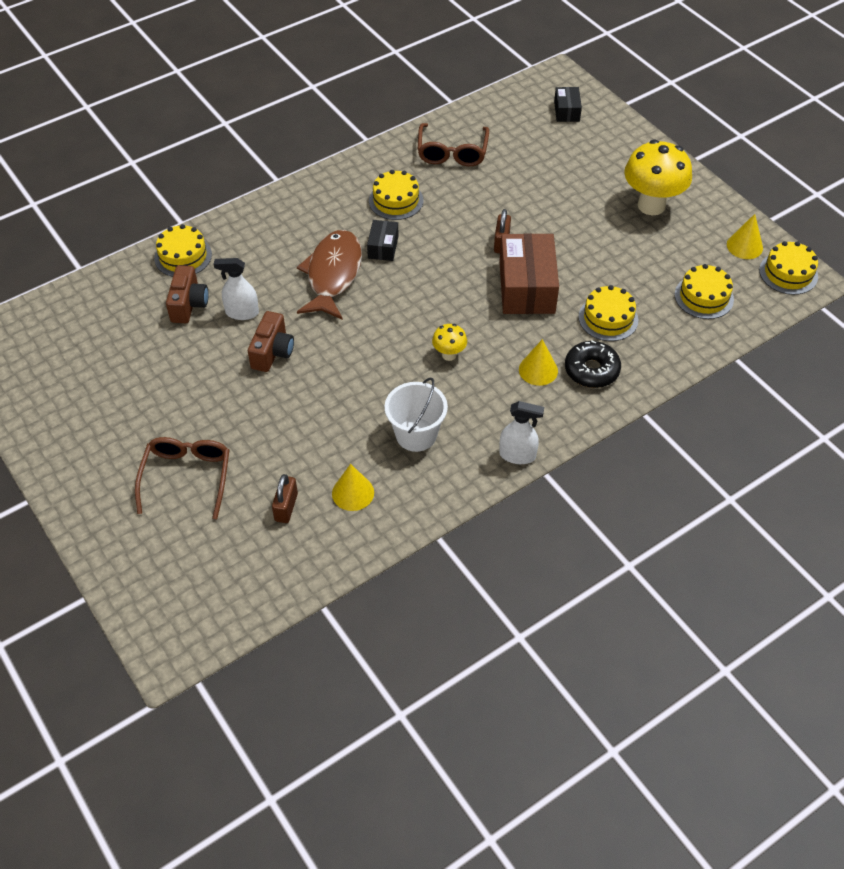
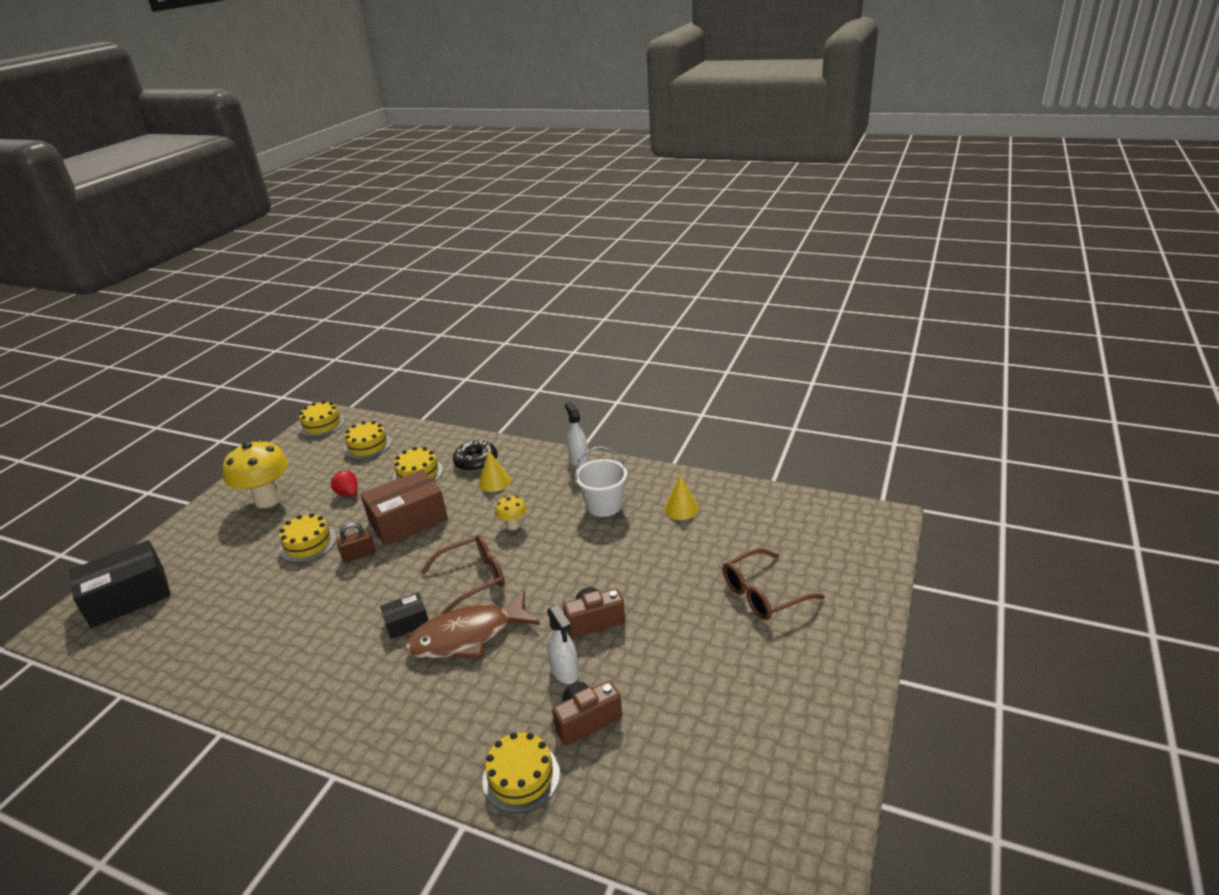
camera: 120 degrees left, 20 degrees down
brown padlock [272,474,298,523] -> none
yellow cake [369,170,423,220] -> yellow cake moved to [279,513,336,563]
brown glasses [418,123,489,166] -> brown glasses moved to [421,535,505,614]
black box [554,87,582,122] -> black box [70,540,171,628], size x1.97
yellow cone [727,214,763,259] -> none
none -> red strawberry [331,470,358,497]

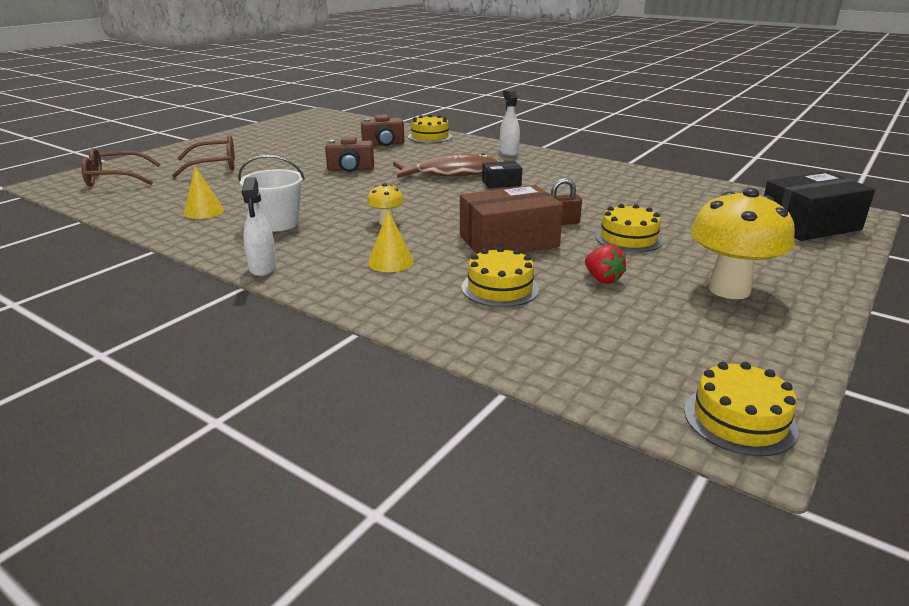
camera: 170 degrees left, 5 degrees down
yellow cake [344,421,392,459] -> none
brown glasses [421,535,505,614] -> brown glasses moved to [81,148,160,187]
black donut [453,440,498,472] -> none
white spray bottle [547,605,579,684] -> white spray bottle moved to [500,90,520,156]

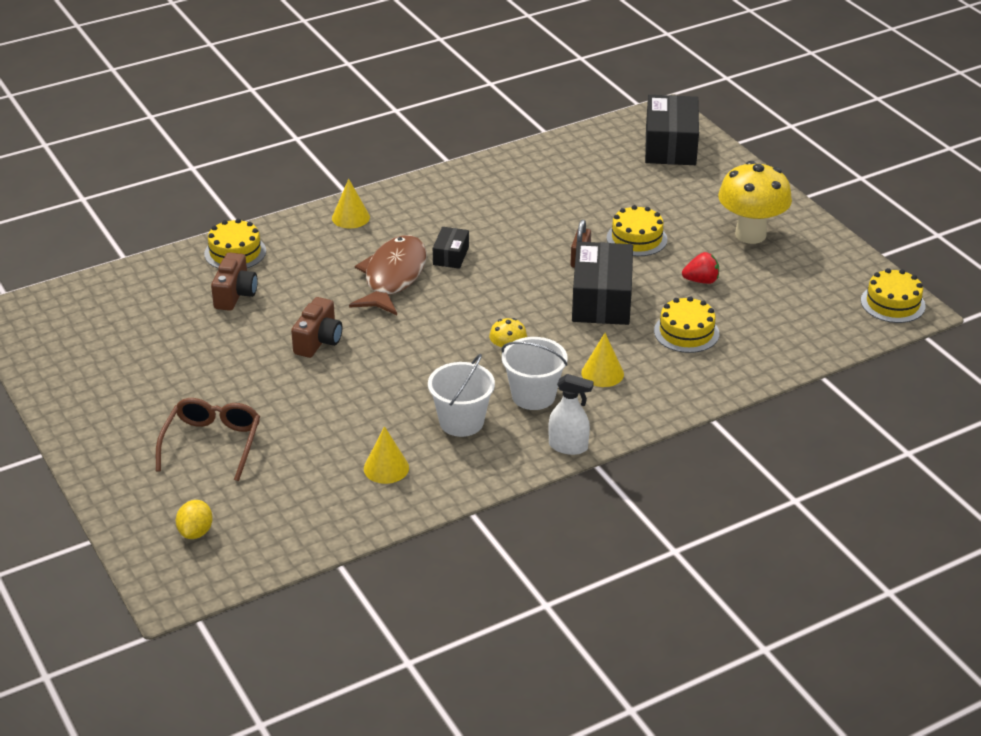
camera: 65 degrees left, 10 degrees up
brown glasses [81,148,160,187] -> yellow lemon [176,500,213,539]
brown box [460,185,563,254] -> black box [572,242,633,325]
white spray bottle [500,90,520,156] -> yellow cone [332,179,370,228]
none -> white bucket [502,337,568,410]

